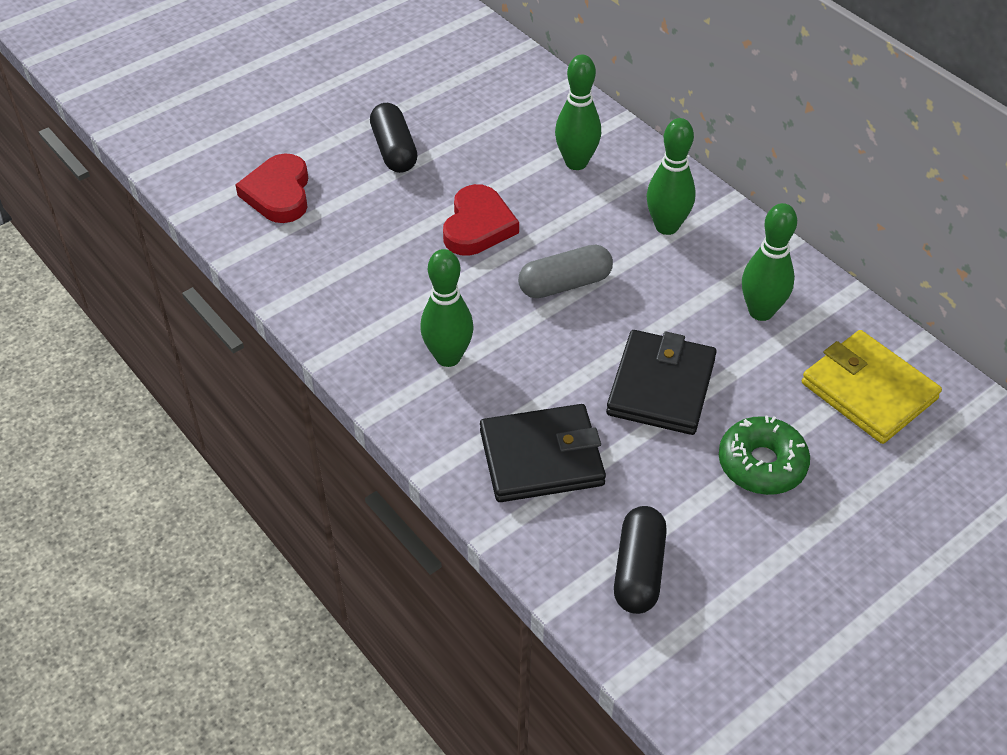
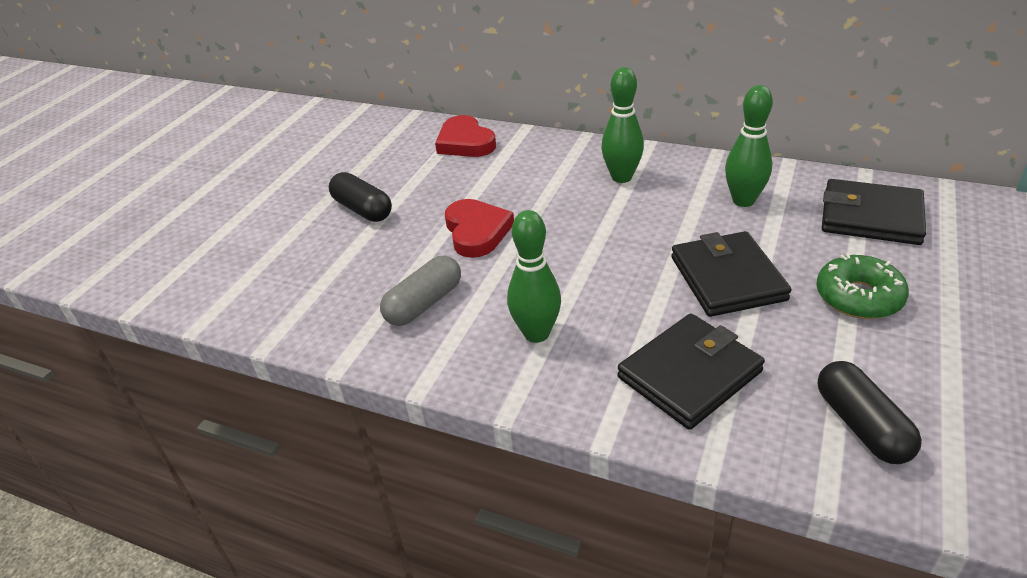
camera: 25 degrees left, 10 degrees down
red heart [235,153,308,223] -> red heart moved to [435,115,496,157]
grey capsule [518,245,613,298] -> grey capsule moved to [380,256,461,326]
green bowling pin [555,54,601,170] -> none
yellow wallet [802,330,942,444] -> black wallet [822,179,926,245]

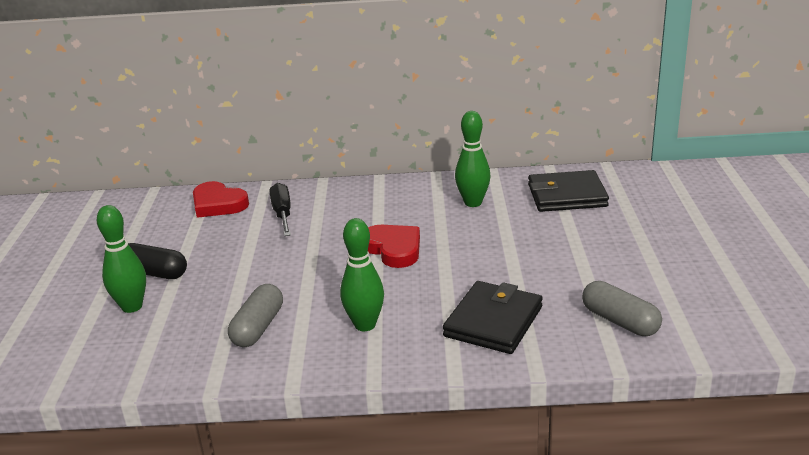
camera: 25 degrees left, 10 degrees down
red heart [445,199,514,258] -> red heart moved to [368,225,420,268]
green bowling pin [601,67,644,183] -> green bowling pin moved to [97,205,146,313]
black wallet [671,231,791,317] -> none
green donut [817,253,909,319] -> none
black capsule [817,361,922,464] -> grey capsule [582,281,662,336]
none -> black screwdriver [270,183,291,236]

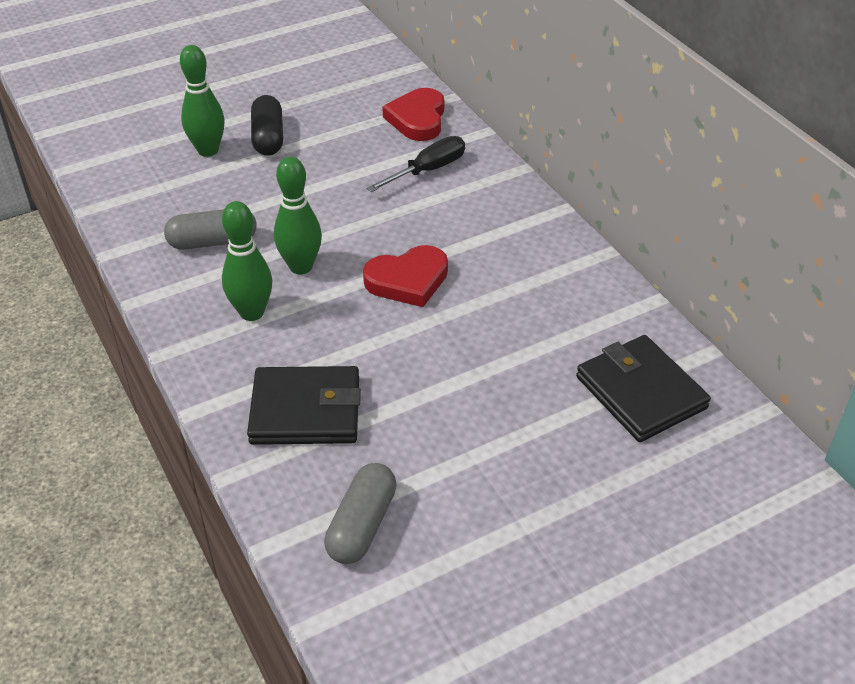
camera: 60 degrees right, 15 degrees up
red heart [368,225,420,268] -> red heart turned 45 degrees clockwise [363,245,448,307]
green bowling pin [455,111,491,207] -> green bowling pin moved to [274,156,322,274]

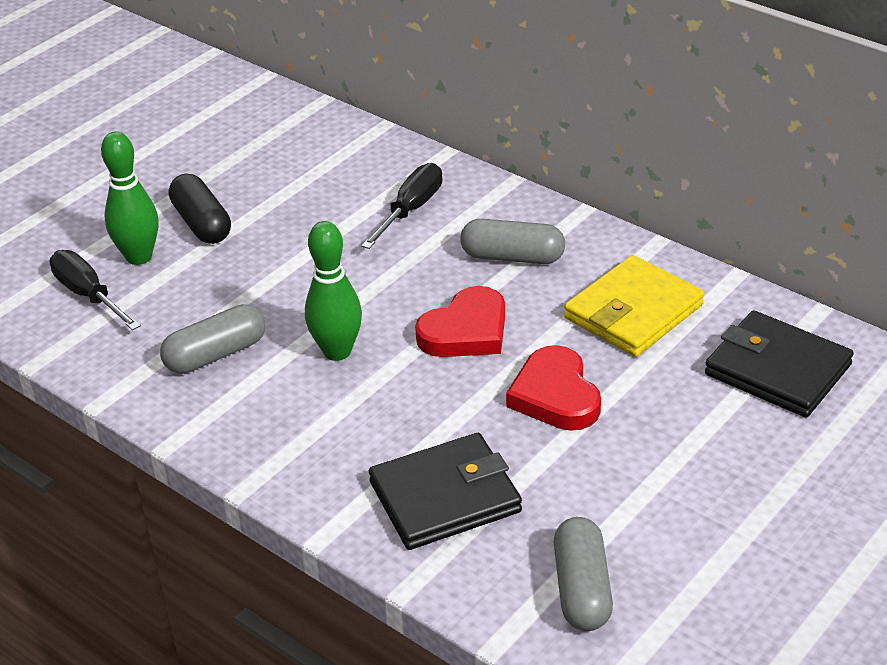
camera: 20 degrees left, 5 degrees down
green bowling pin [222,201,272,321] -> none
red heart [382,88,444,141] -> red heart moved to [506,345,601,431]
none -> black screwdriver [50,250,141,330]
none -> grey capsule [460,219,565,264]
none -> yellow wallet [564,255,704,357]

